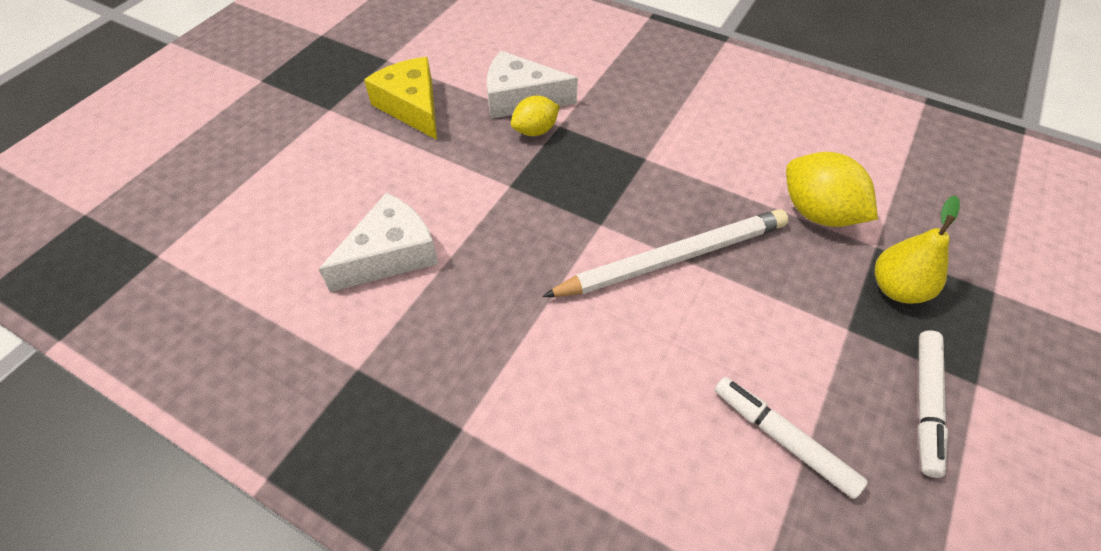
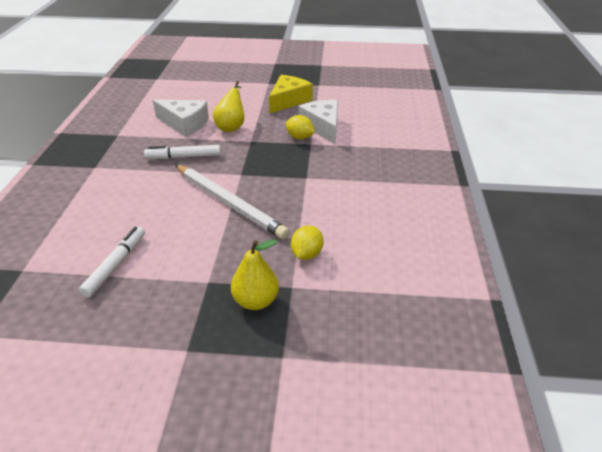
camera: 65 degrees right, 15 degrees down
yellow lemon [786,152,878,227] -> yellow lemon [291,226,324,260], size x0.62
white marker [918,330,948,478] -> white marker moved to [144,145,221,159]
none -> yellow pear [213,81,244,132]

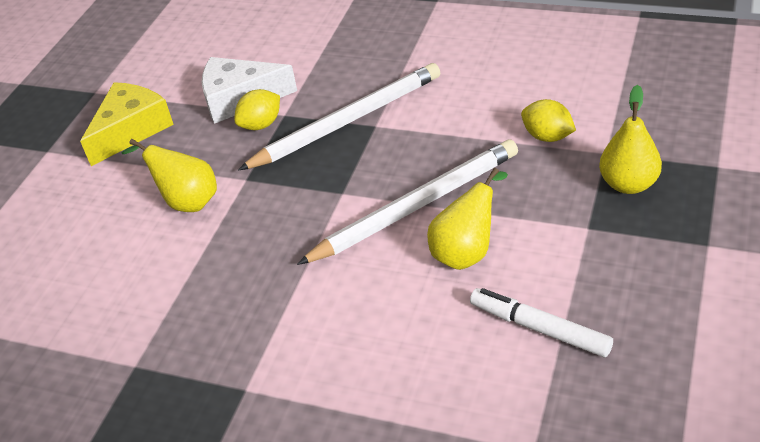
camera: 70 degrees left, 5 degrees up
white marker [144,145,221,159] -> none
white cheese [153,99,209,137] -> none
yellow cheese [269,75,313,113] -> yellow cheese turned 75 degrees clockwise [80,82,174,166]
none -> white pencil [238,63,440,170]
none -> yellow pear [427,168,508,270]

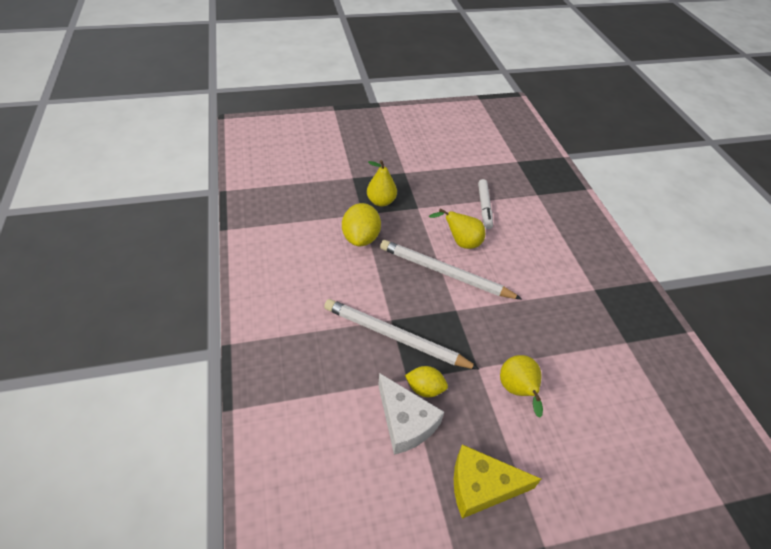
camera: 130 degrees left, 5 degrees up
yellow lemon [521,99,576,142] -> yellow lemon [342,203,381,246], size x1.60

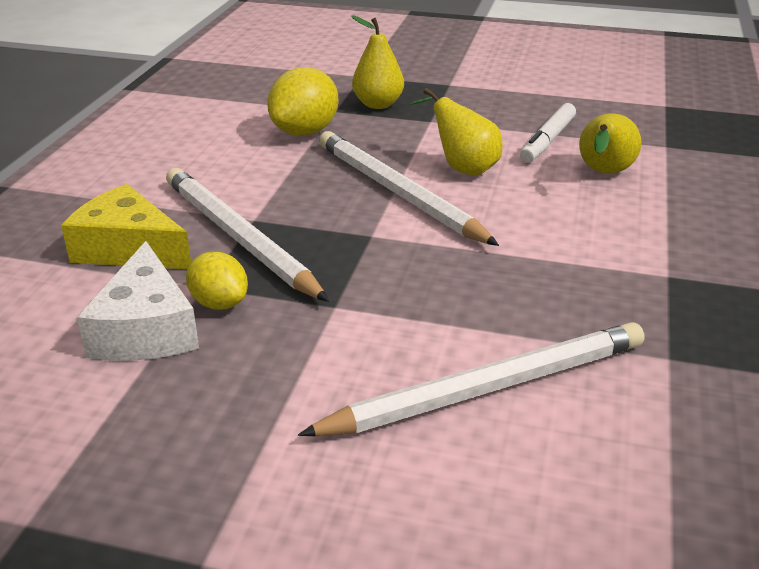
camera: 30 degrees right, 15 degrees down
yellow cheese [454,444,541,519] -> yellow cheese moved to [61,184,191,269]
yellow pear [500,355,543,417] -> yellow pear moved to [579,113,642,174]
none -> white pencil [298,322,644,436]

